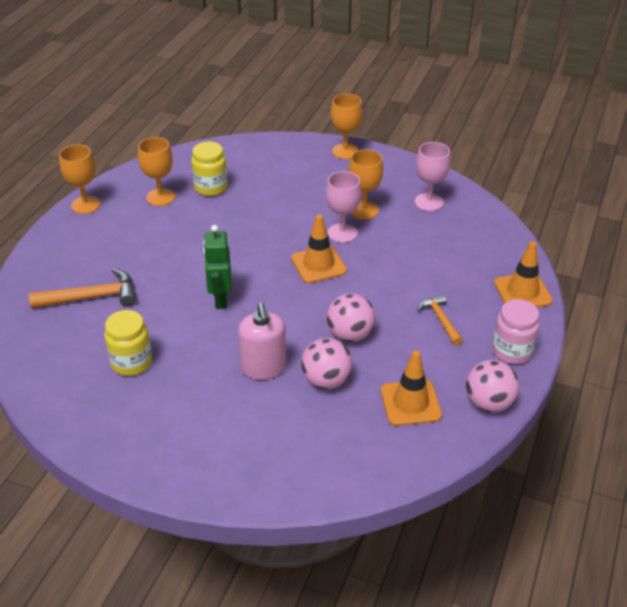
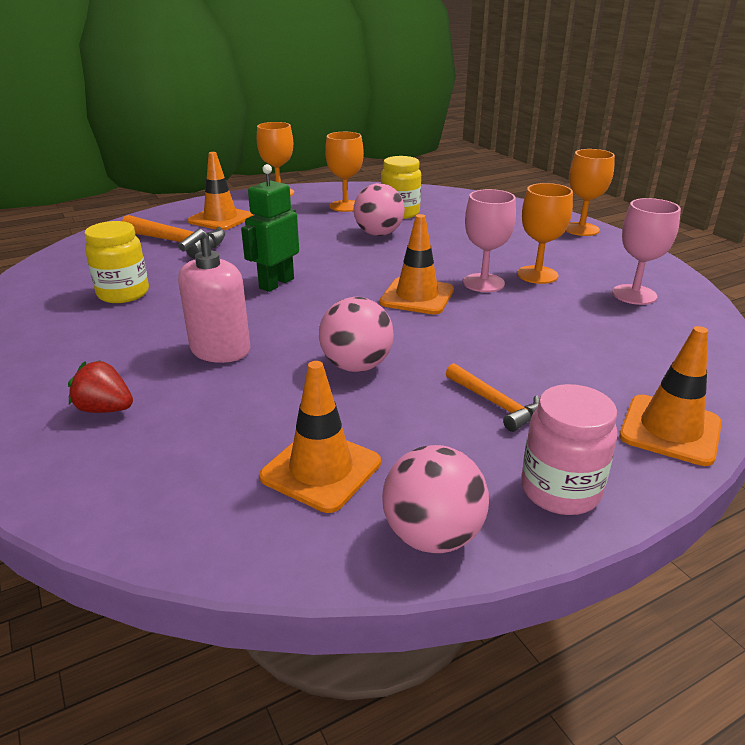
camera: 40 degrees right, 10 degrees down
pink ball [301,338,353,389] -> pink ball moved to [353,183,405,236]
orange hammer [417,294,463,345] -> orange hammer turned 120 degrees clockwise [446,363,539,432]
none -> red strawberry [68,360,133,413]
none -> orange traffic cone [188,152,253,231]

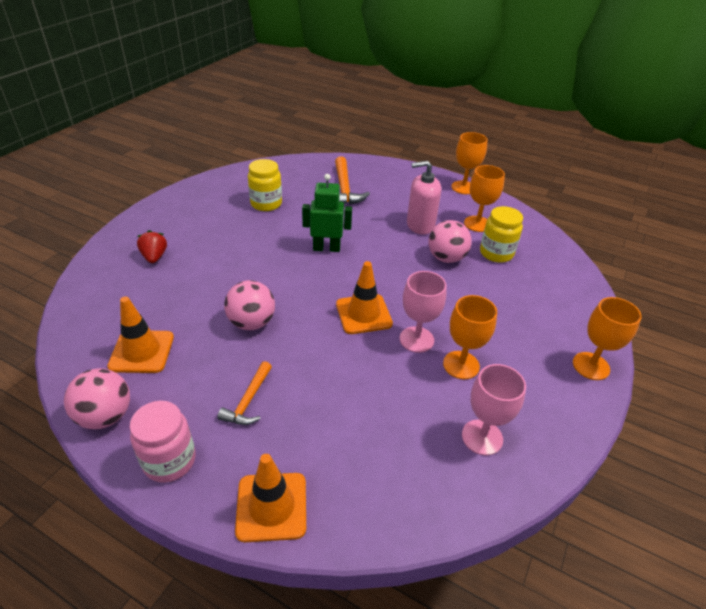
camera: 55 degrees right, 10 degrees up
pink soap dispenser [178,229,250,363] -> pink soap dispenser moved to [407,160,441,235]
orange traffic cone [188,152,253,231] -> none

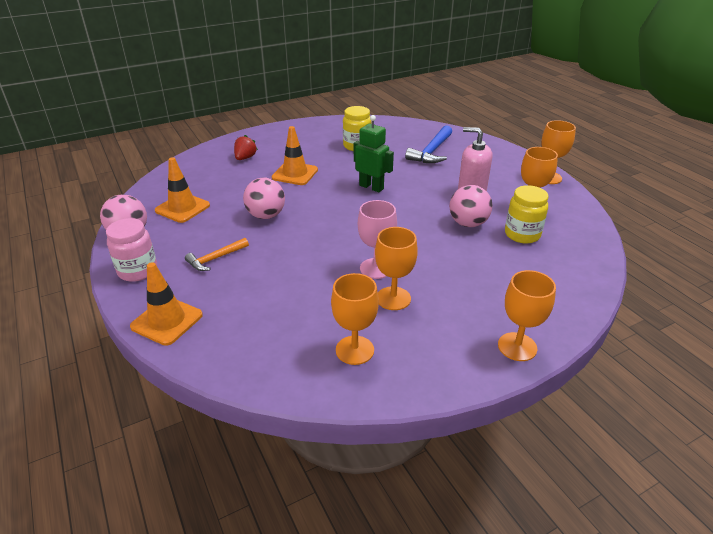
camera: 35 degrees right, 5 degrees down
orange hammer [335,156,370,205] -> blue hammer [405,125,452,163]
orange traffic cone [336,261,393,334] -> orange traffic cone moved to [272,126,318,185]
pink goblet [462,364,526,455] -> orange goblet [331,273,379,365]

